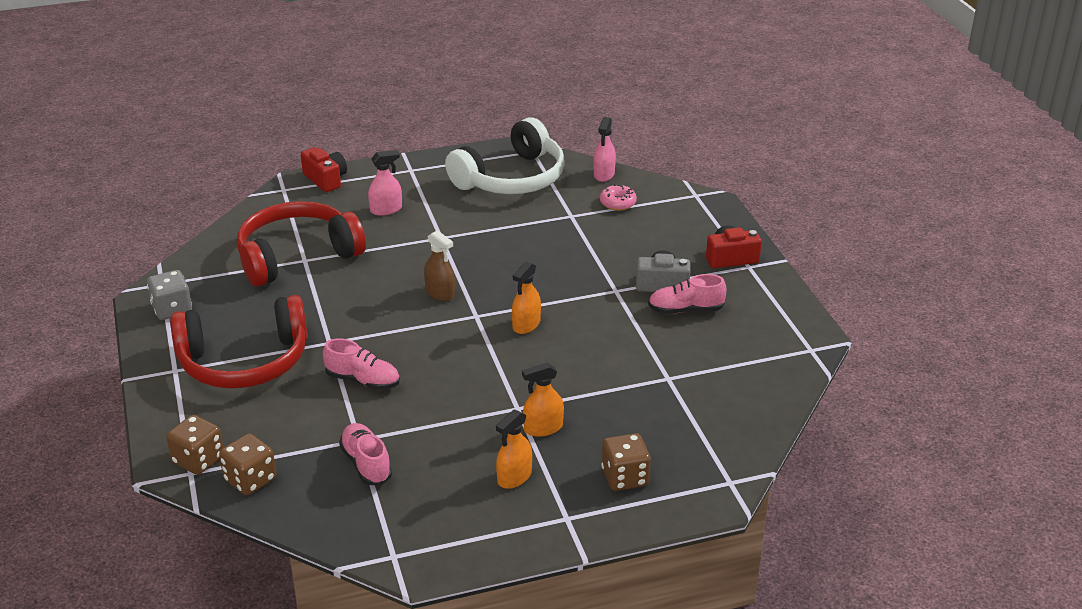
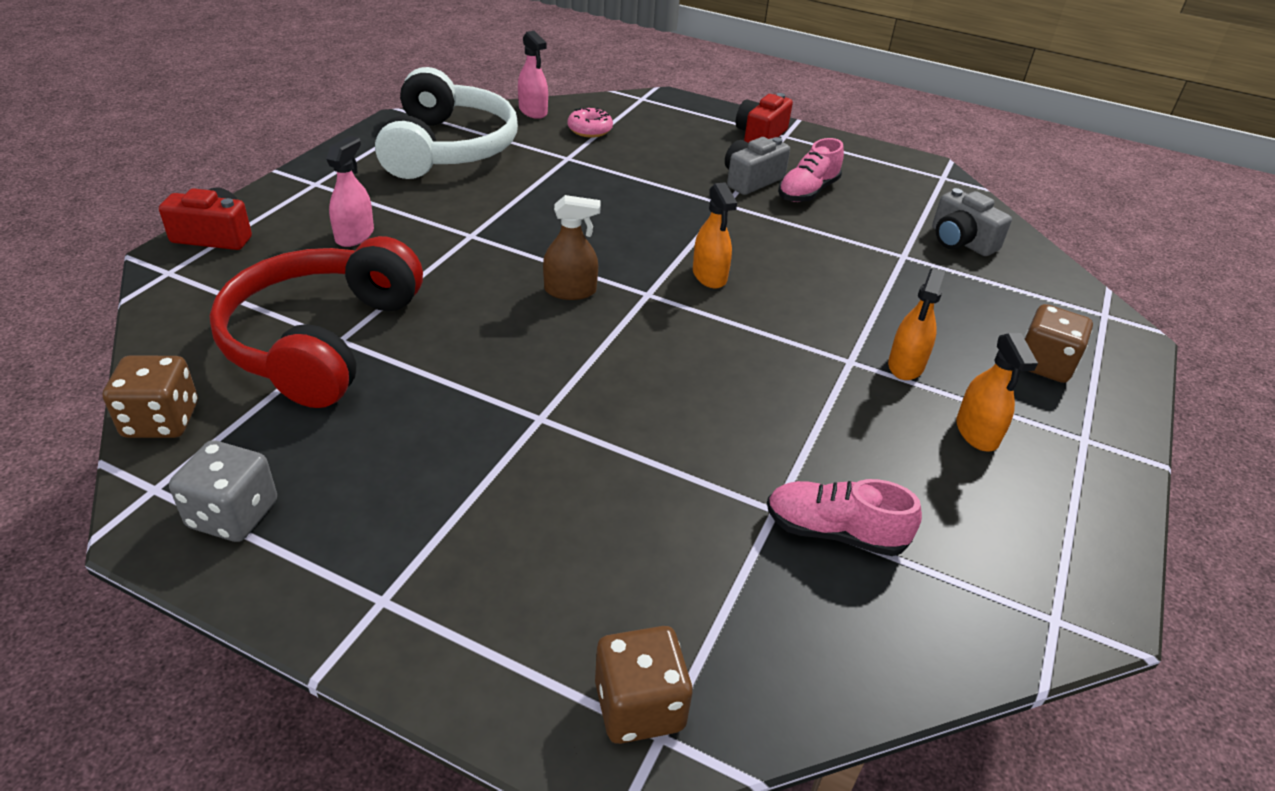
camera: 50 degrees left, 5 degrees up
red headphones [170,295,307,389] -> none
brown dice [219,433,277,495] -> brown dice moved to [103,355,198,438]
pink shoe [323,339,400,390] -> none
none -> grey camera [932,188,1012,256]

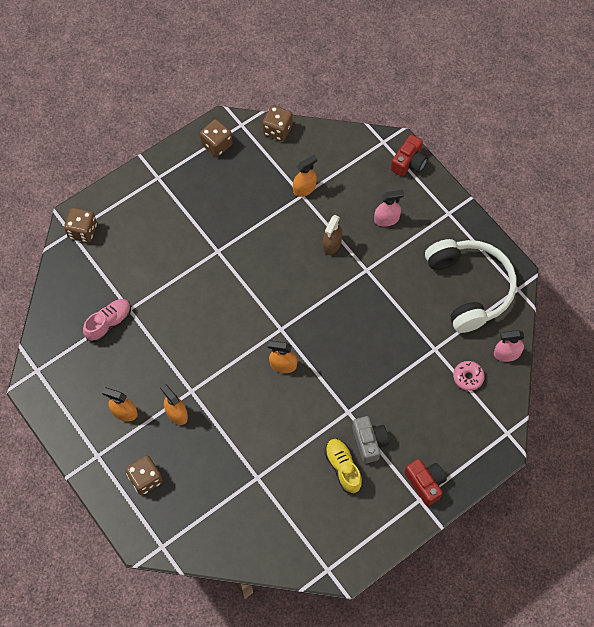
camera: 120 degrees right, 25 degrees up
grey dice [169,440,277,542] -> brown dice [200,119,233,157]
red headphones [209,236,423,408] -> orange spray bottle [293,155,317,197]
pink spray bottle [326,136,374,247] -> pink spray bottle turned 60 degrees counterclockwise [374,190,404,227]
white headphones [375,67,518,179] -> white headphones turned 135 degrees counterclockwise [425,239,517,333]
brown spray bottle [543,195,601,300] -> brown spray bottle moved to [322,215,342,255]
pink shoe [778,138,844,202] -> yellow shoe [325,439,362,494]
grey camera [932,188,1012,256] -> none

